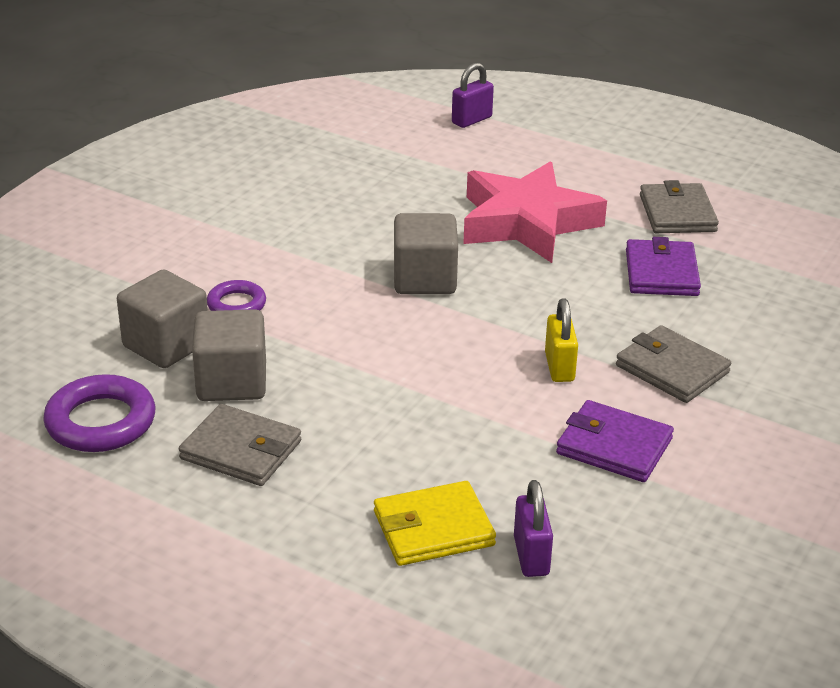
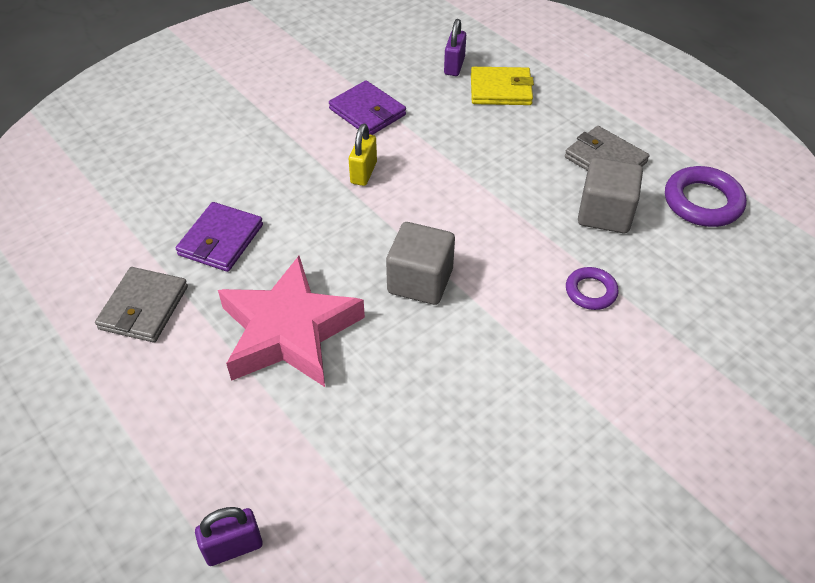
camera: 160 degrees left, 15 degrees up
grey cube [117,270,208,368] -> none
grey wallet [616,325,731,403] -> none

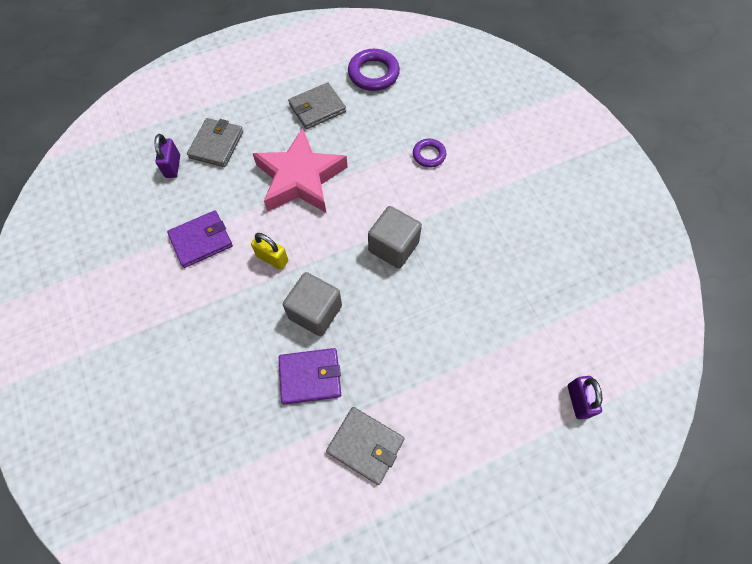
camera: 75 degrees left, 15 degrees up
purple wallet [176,202,263,272] -> purple wallet turned 45 degrees counterclockwise [279,348,341,405]
pink star [218,256,365,387] -> pink star moved to [253,128,348,213]
purple padlock [444,19,466,76] -> purple padlock turned 60 degrees clockwise [154,134,180,178]
yellow wallet [471,67,534,105] -> grey wallet [187,118,243,167]
grey cube [578,157,643,233] -> grey cube moved to [283,272,342,336]

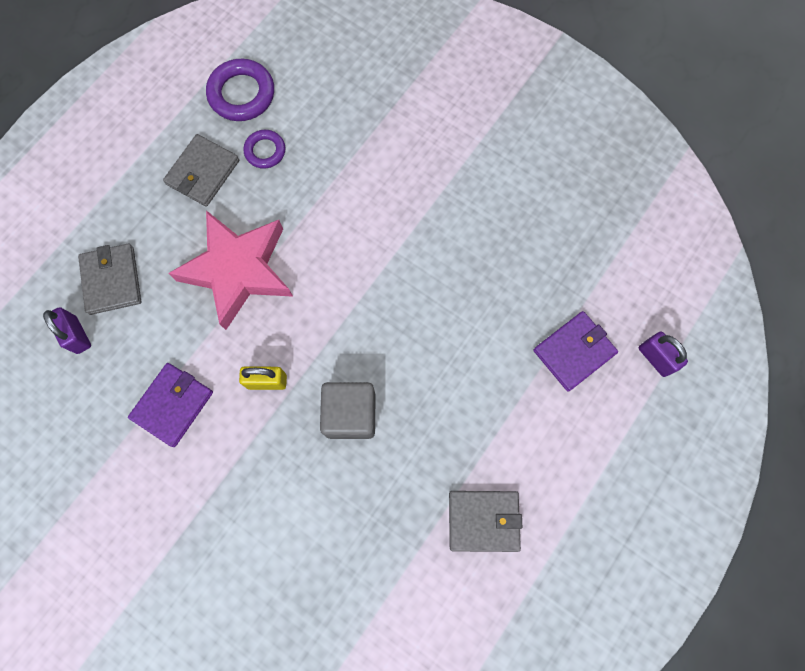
camera: 30 degrees left, 10 degrees up
purple wallet [279,348,341,405] -> purple wallet moved to [533,311,618,392]
grey cube [368,206,422,268] -> none
purple ring [413,139,446,167] -> purple ring moved to [243,130,285,169]

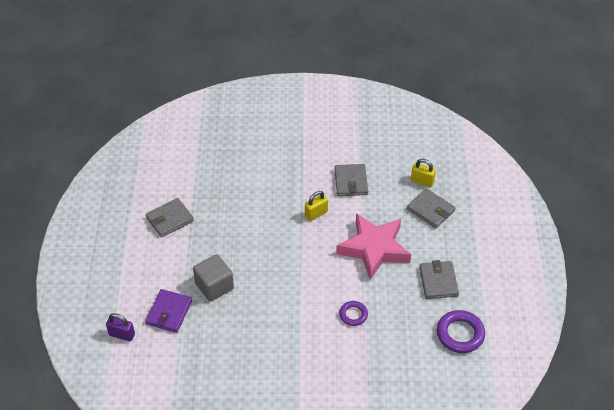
camera: 145 degrees right, 25 degrees down
purple padlock [43,307,91,354] -> yellow padlock [411,159,436,187]
purple wallet [128,363,213,447] -> grey wallet [334,164,368,196]
purple ring [243,130,285,169] -> purple ring moved to [339,301,368,326]
grey cube [320,382,376,439] -> grey cube moved to [193,254,234,302]

